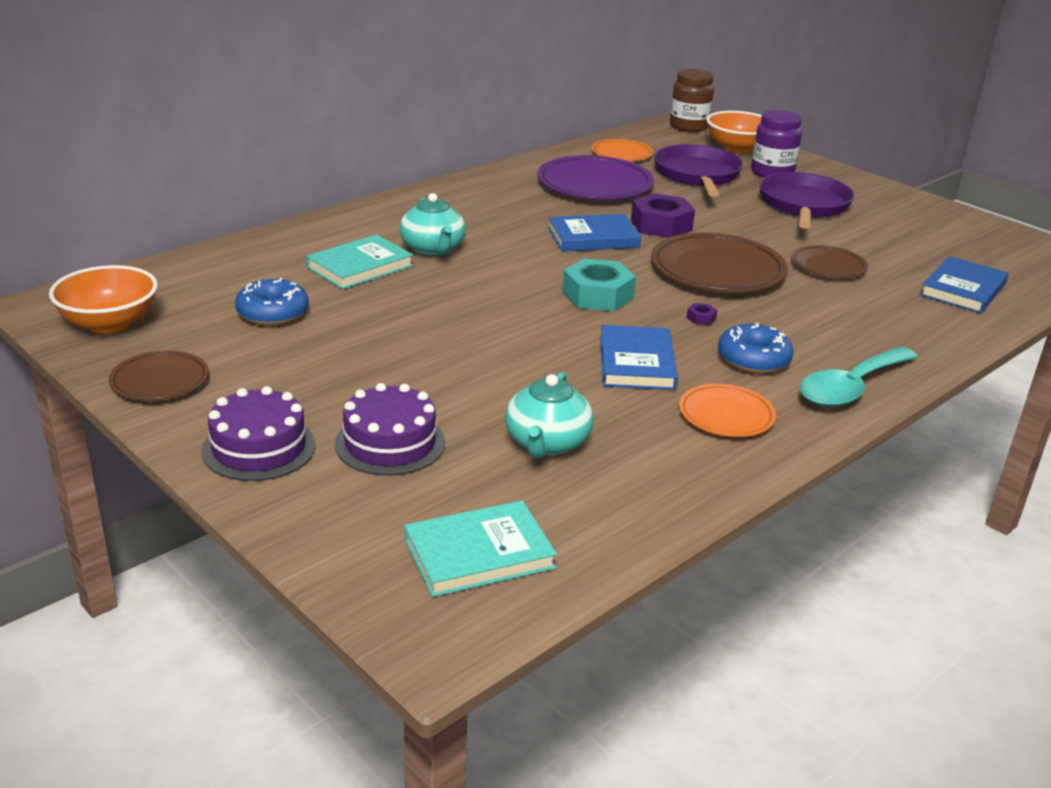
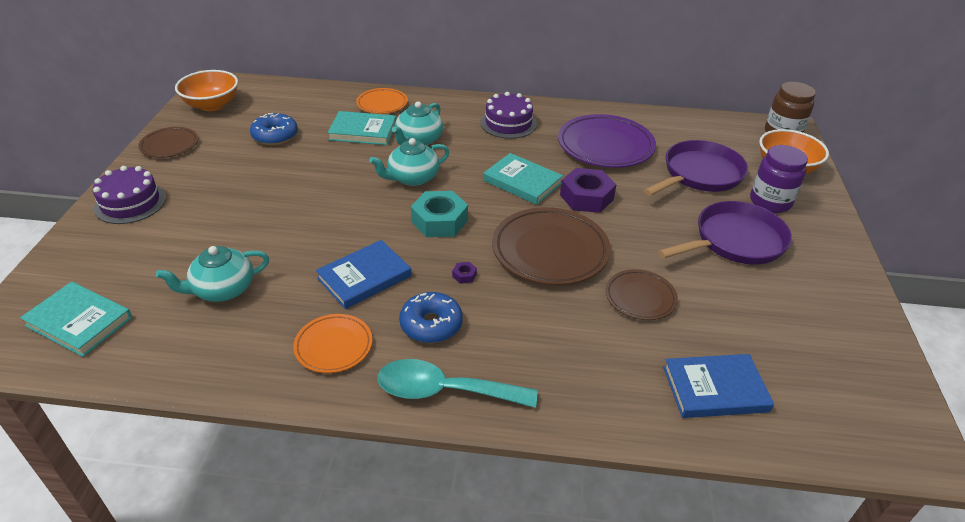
camera: 50 degrees right, 10 degrees up
purple cake [335,383,445,476] -> purple cake moved to [480,92,537,139]
blue book [548,214,641,252] -> turquoise book [483,153,563,205]
orange plate [592,139,653,161] -> orange plate moved to [356,88,408,114]
none -> turquoise teapot [369,138,450,186]

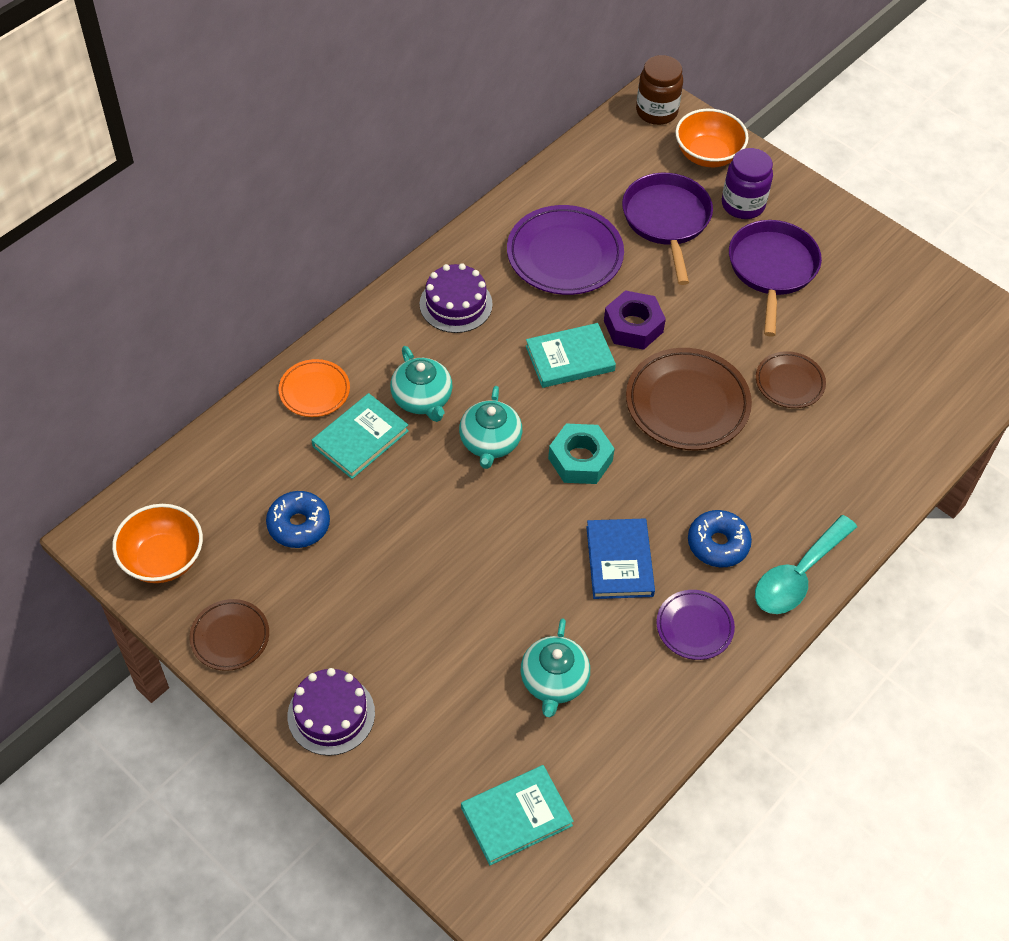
camera: 55 degrees left, 15 degrees up
orange plate [293,314,372,373] -> purple plate [656,590,735,660]
purple nut [452,262,477,284] -> none
blue book [663,354,774,418] -> none

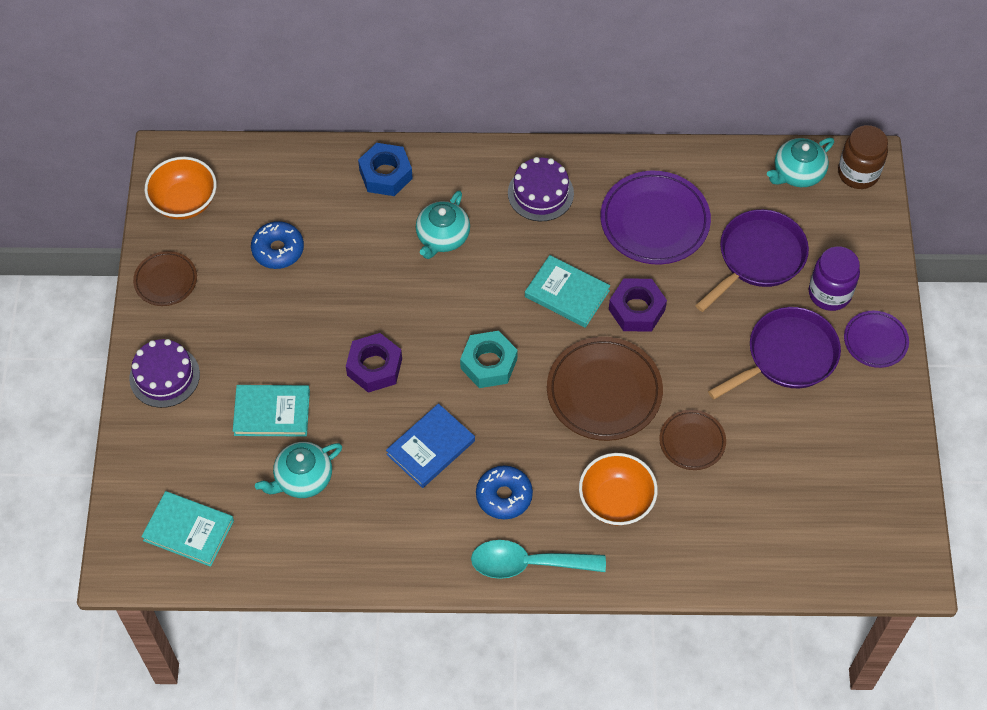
camera: 50 degrees right, 5 degrees up
orange plate [279,359,350,417] -> blue nut [358,143,413,196]
turquoise book [312,393,409,479] -> turquoise book moved to [233,385,310,436]
turquoise teapot [459,386,522,469] -> turquoise teapot moved to [767,138,834,187]
purple plate [656,590,735,660] -> purple plate moved to [844,311,909,368]
orange bowl [675,109,749,167] -> orange bowl moved to [579,453,658,526]
none -> purple nut [346,333,402,393]

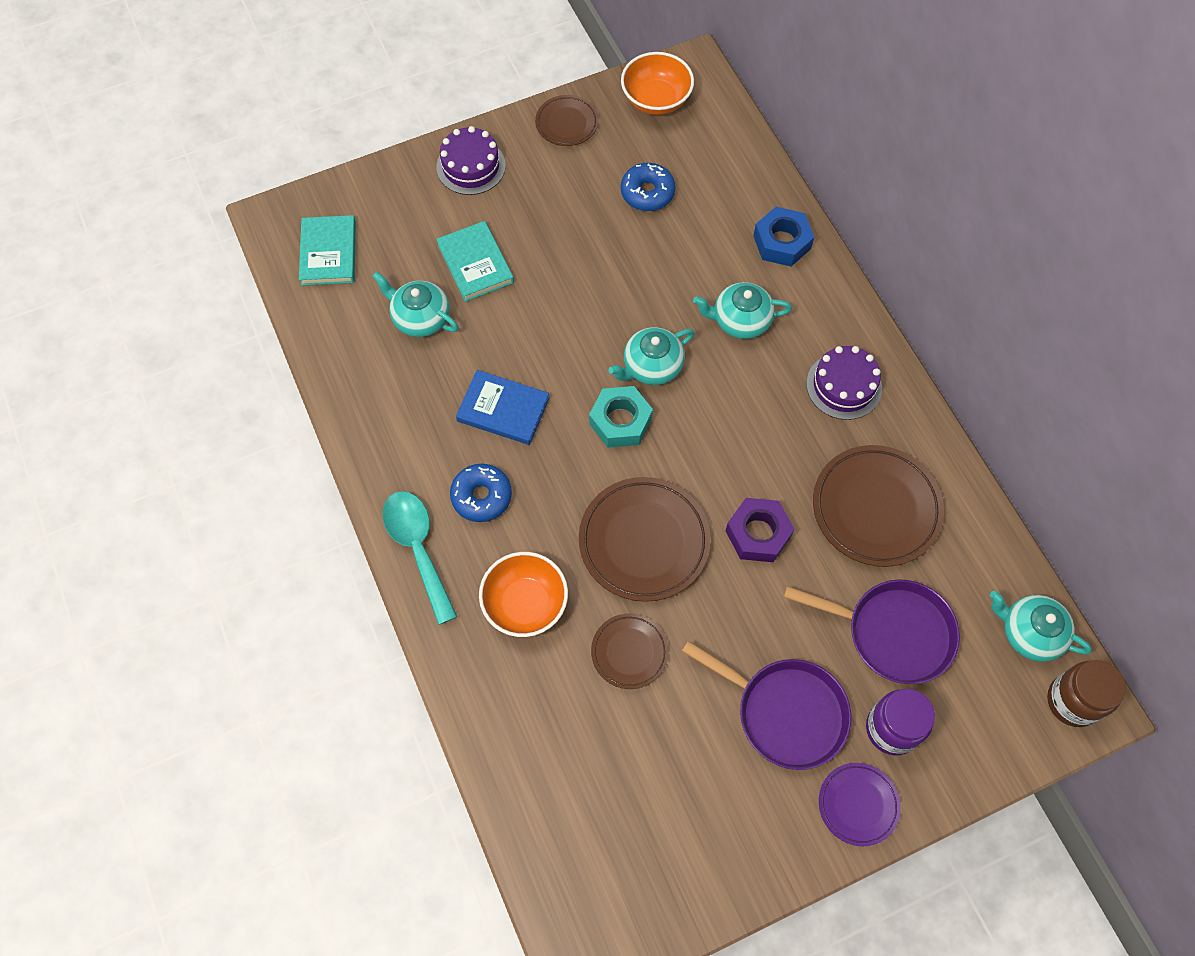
camera: 65 degrees right, 5 degrees up
purple nut [346,333,402,393] -> none
turquoise book [525,255,610,328] -> none
purple plate [601,171,711,265] -> brown plate [813,445,944,567]
none -> turquoise teapot [608,327,694,385]

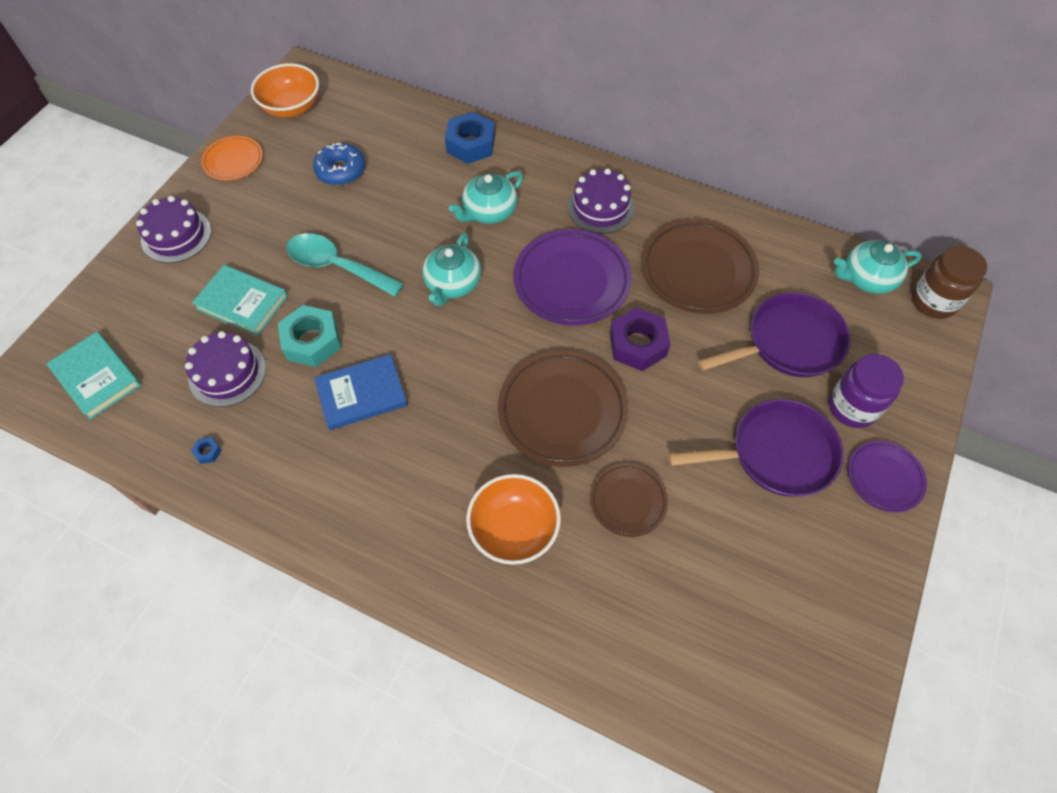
camera: 40 degrees left, 5 degrees down
turquoise teapot [372,271,458,337] -> purple cake [185,331,266,407]
turquoise spoon [383,491,457,625] -> turquoise spoon moved to [287,233,404,297]
blue donut [450,464,512,522] -> none
brown plate [535,95,599,146] -> orange plate [201,136,263,180]
turquoise nut [589,386,653,448] -> turquoise nut moved to [278,305,341,367]
none -> blue nut [191,437,222,464]
none -> purple plate [513,229,631,325]

